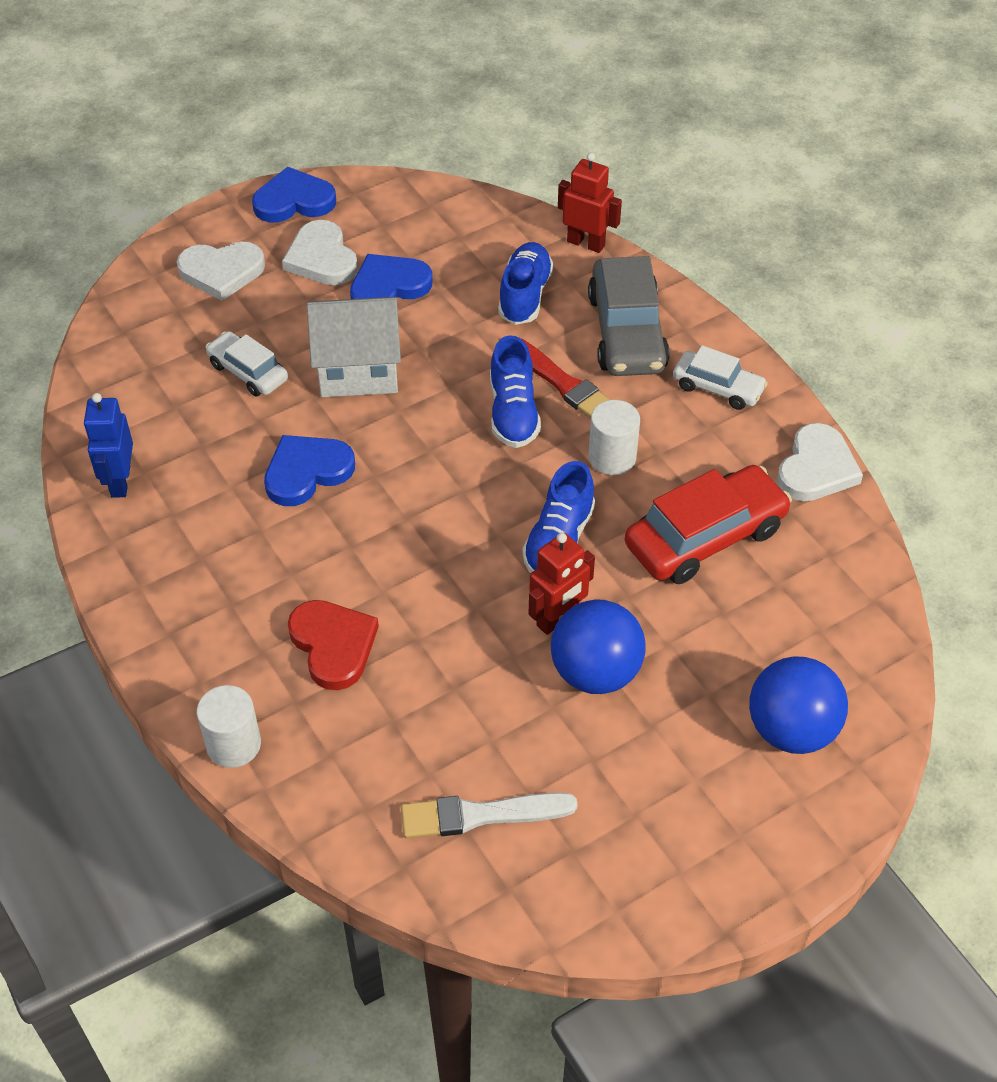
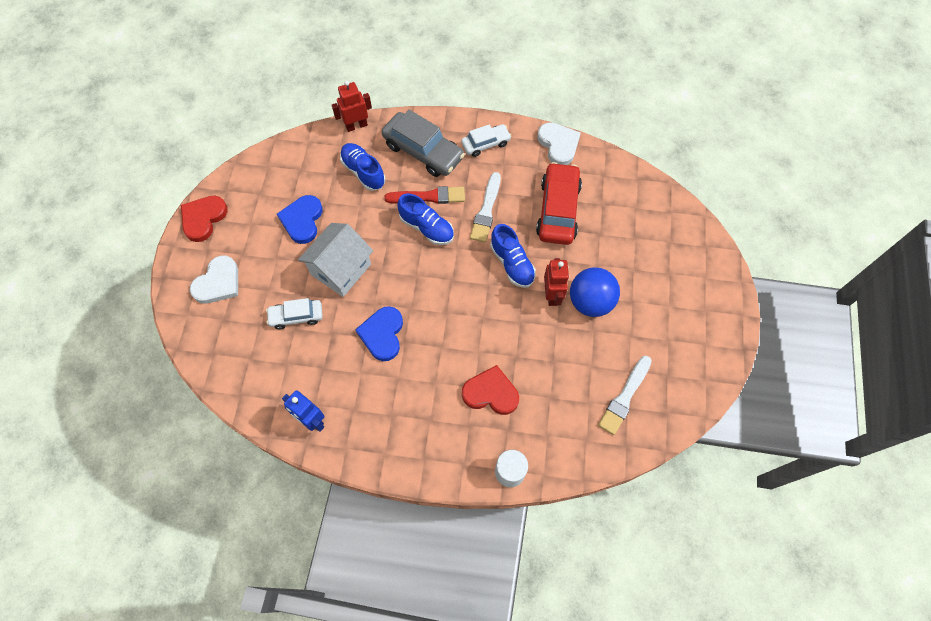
camera: 50 degrees left, 15 degrees up
blue heart [252,167,336,223] -> red heart [181,196,228,242]
white heart [282,220,358,285] -> none
white cylinder [588,400,640,475] -> white brush [470,172,501,242]
blue ball [749,656,848,754] -> none

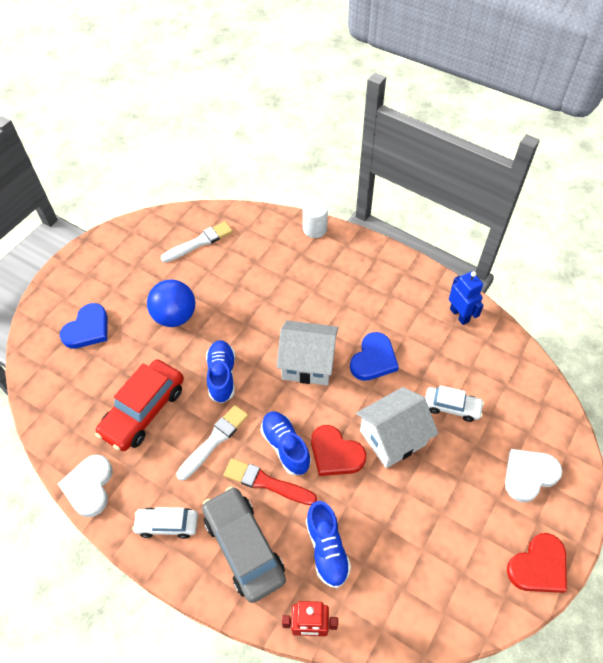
camera: 155 degrees left, 10 degrees down
blue heart [277,195,323,244] -> blue heart moved to [60,303,107,349]
red heart [462,365,519,415] -> red heart moved to [311,425,366,476]
red robot [544,258,569,306] -> none
none -> white house [277,320,338,385]

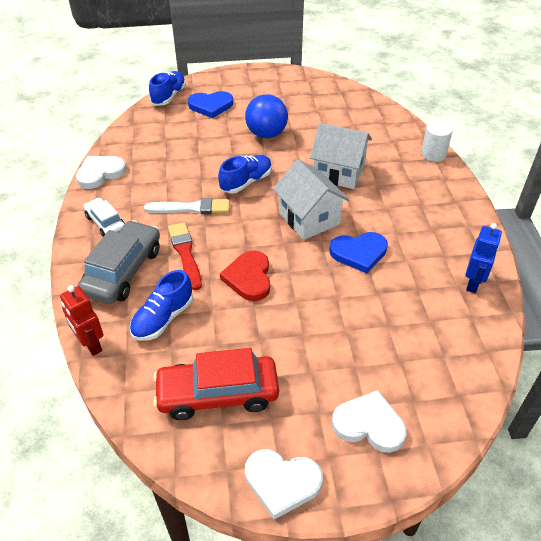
camera: 50 degrees right, 10 degrees down
red car [95,359,184,451] -> red car moved to [153,348,279,420]
white brush [161,221,233,263] -> none
blue shoe [261,411,311,475] -> blue shoe moved to [149,71,186,106]
white house [356,387,439,468] -> white house moved to [310,123,372,189]
white car [425,385,484,422] -> none
red heart [507,533,567,593] -> white heart [245,449,323,520]

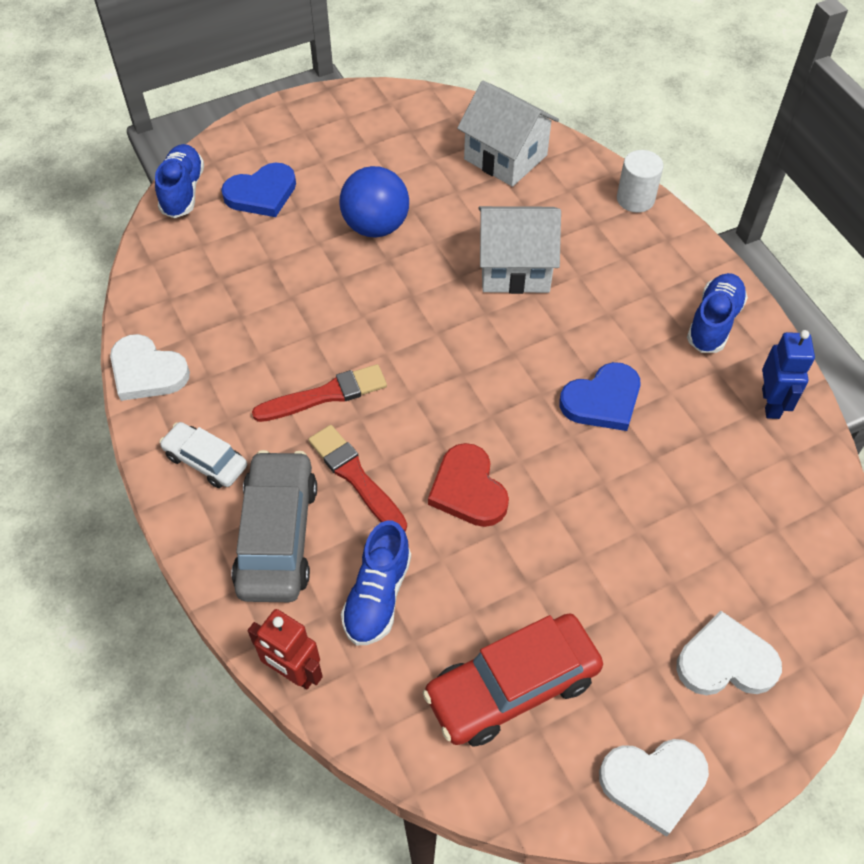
camera: 20 degrees left, 10 degrees up
white heart [76,156,126,189] -> white heart turned 90 degrees counterclockwise [110,334,190,401]
white brush [144,198,230,214] -> red brush [252,364,387,422]
blue shoe [218,155,272,194] -> blue shoe moved to [687,273,748,353]
white house [273,159,350,240] -> white house moved to [457,81,559,187]

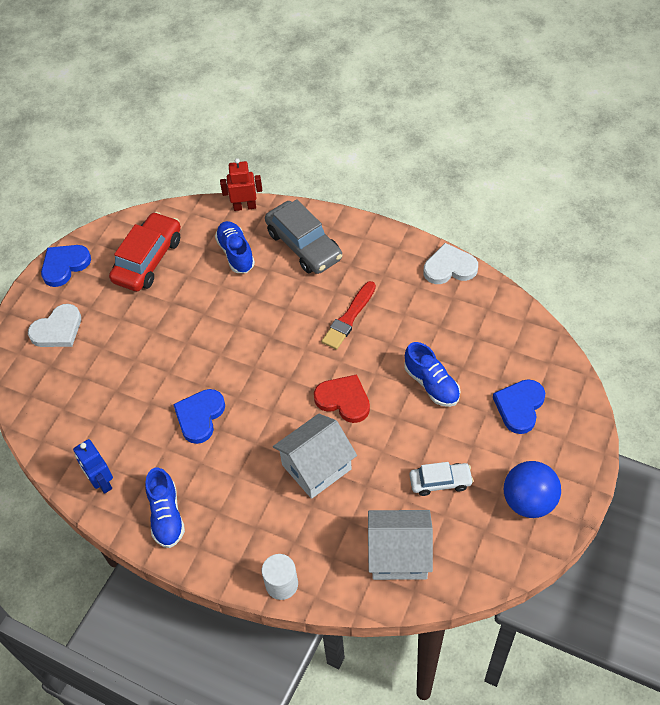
camera: 145 degrees right, 0 degrees up
blue shoe [155,144,204,218] -> blue shoe moved to [404,342,460,407]
white car [159,422,247,488] -> white car moved to [410,462,474,496]
red brush [308,425,407,532] -> none
blue ball [340,166,409,238] -> blue ball moved to [504,461,561,518]
red heart [428,443,509,527] -> red heart moved to [314,374,370,423]
white heart [599,739,709,837] -> blue heart [41,245,91,287]

